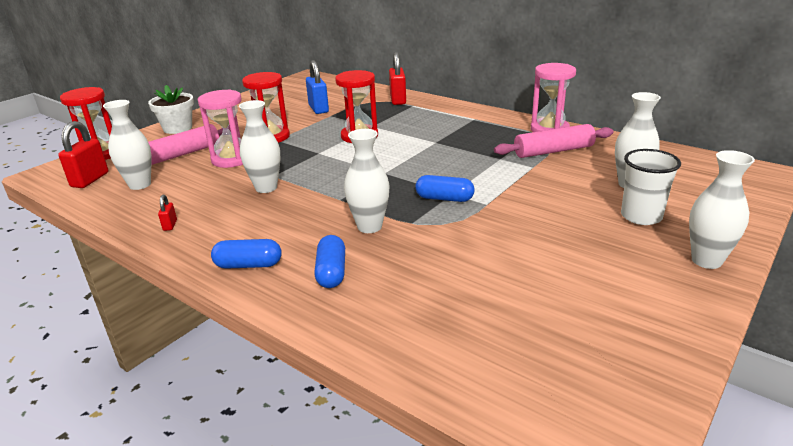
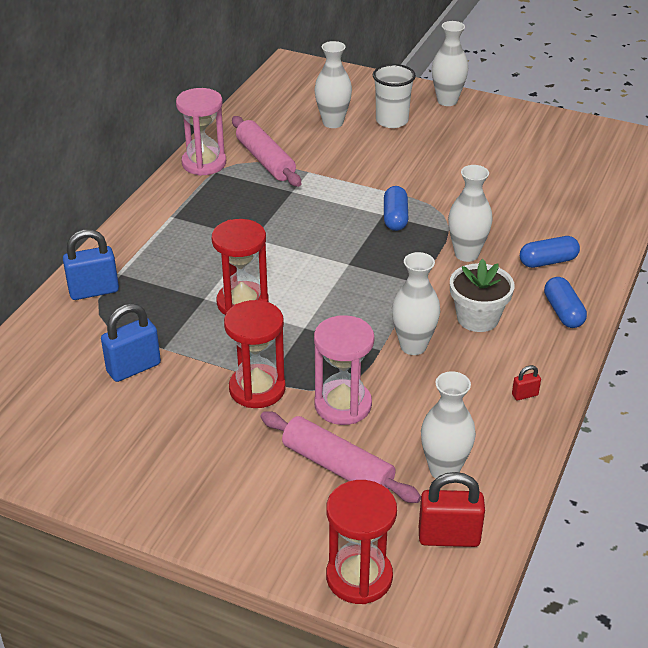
camera: 105 degrees left, 10 degrees up
white flower pot [148,85,194,134] -> white flower pot moved to [450,259,514,332]
red padlock [389,52,406,105] -> blue padlock [63,230,119,300]

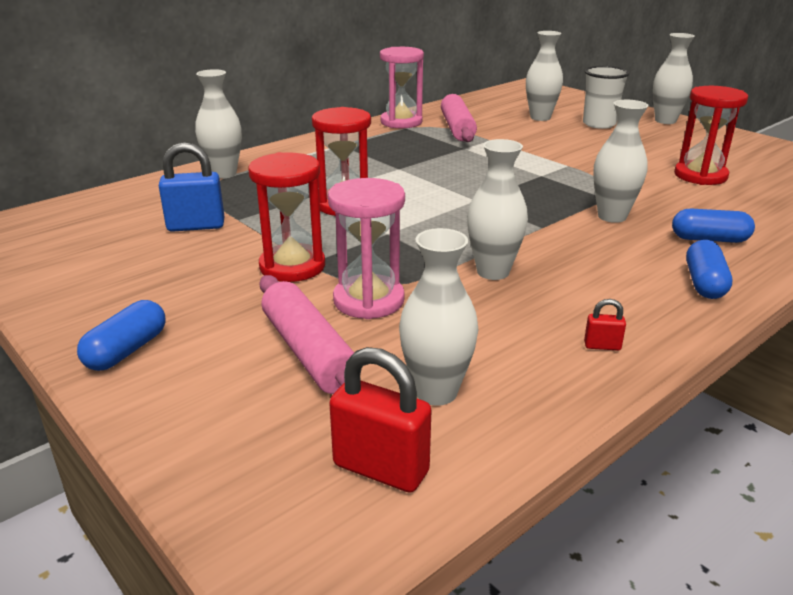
camera: 25 degrees right, 10 degrees down
blue padlock [63,230,119,300] -> white vase [195,69,242,178]
red hourglass [326,480,397,604] -> red hourglass moved to [674,86,748,185]
blue capsule [384,186,409,231] -> blue capsule moved to [77,300,166,371]
white flower pot [450,259,514,332] -> none

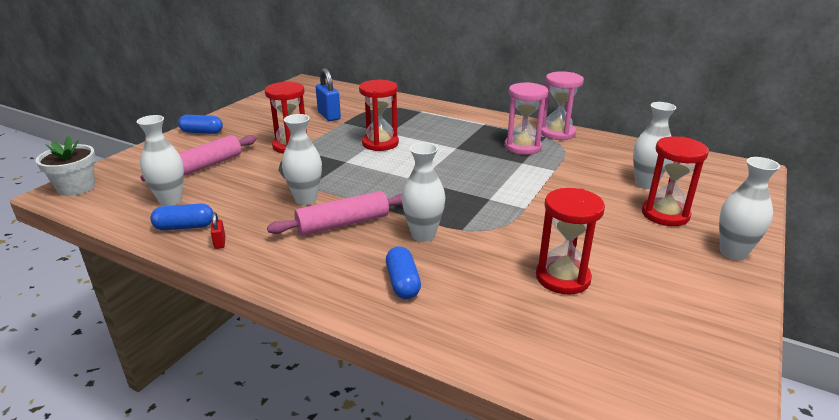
camera: 70 degrees right, 0 degrees up
white vase [195,69,242,178] -> none
pink hourglass [328,178,405,319] -> pink hourglass moved to [504,82,548,155]
red padlock [329,347,431,493] -> none
pink rolling pin [441,94,477,142] -> pink rolling pin moved to [267,191,402,236]
white cup [583,66,630,129] -> red hourglass [642,137,709,226]
blue capsule [686,240,732,299] -> blue capsule moved to [150,203,214,230]
none -> white flower pot [36,136,96,196]

